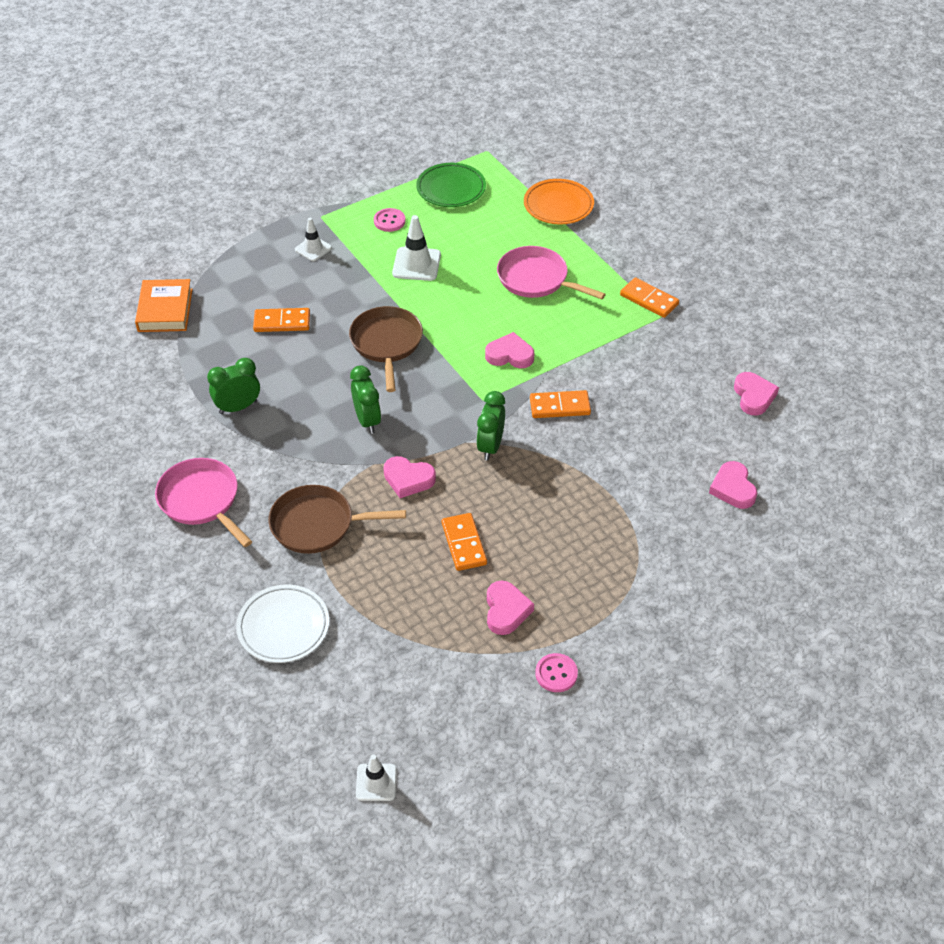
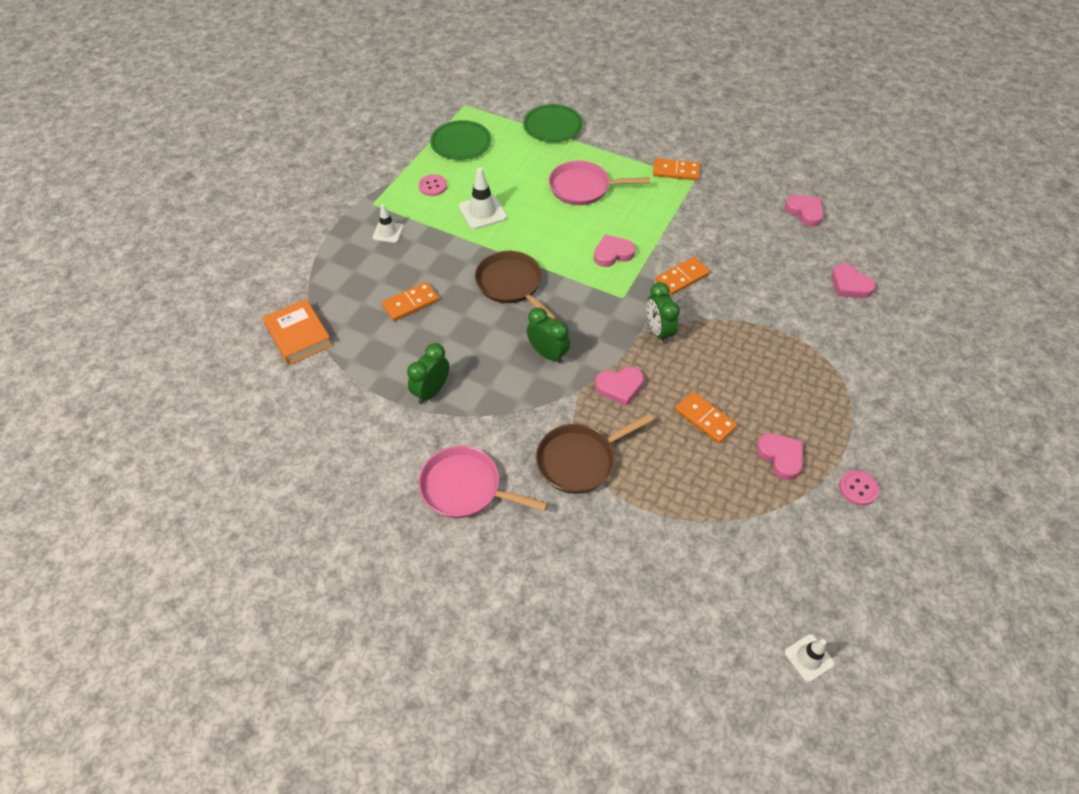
camera: 30 degrees left, 5 degrees up
white plate [236,584,329,663] -> none
orange plate [524,179,594,224] -> green plate [523,104,583,142]

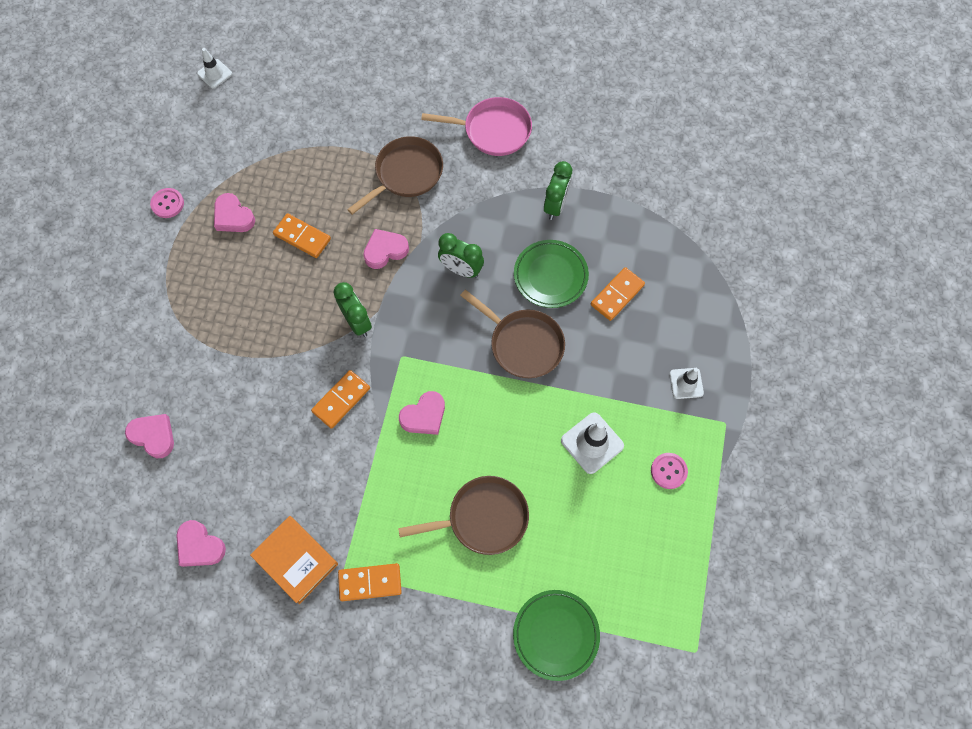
camera: 165 degrees right, 15 degrees up
orange book [263,299,332,365] -> orange book moved to [250,516,338,604]
green plate [430,120,491,160] -> green plate moved to [514,240,589,308]
pink pan [549,161,650,205] -> brown pan [398,476,529,555]

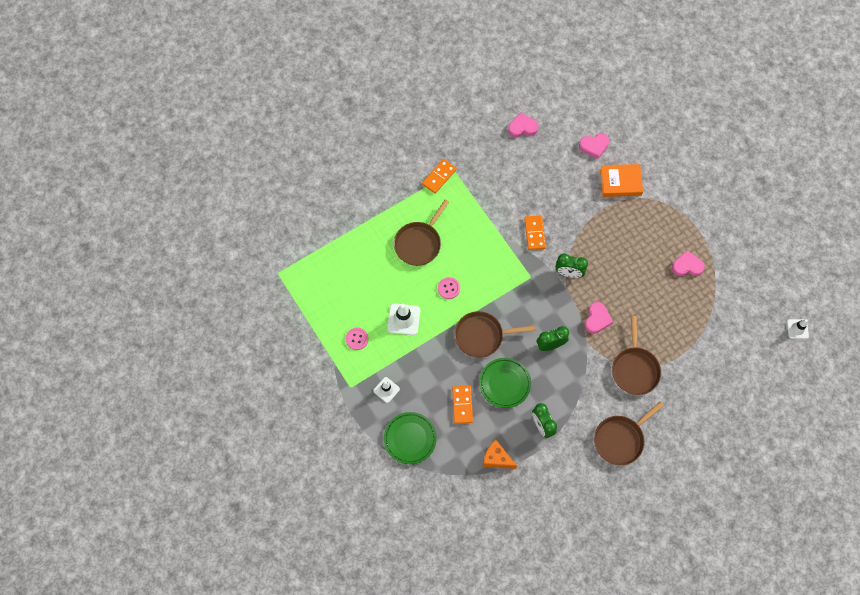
camera: 135 degrees right, 0 degrees up
pink button [150,188,184,218] -> pink button moved to [438,277,460,299]
orange book [250,516,338,604] -> orange book moved to [600,164,643,197]
orange domino [273,213,331,258] -> none
pink heart [399,391,445,435] -> none
pink pan [421,97,532,156] -> brown pan [594,402,664,465]
green plate [513,590,600,681] -> green plate moved to [384,412,437,464]
none -> orange cheese [483,440,517,469]

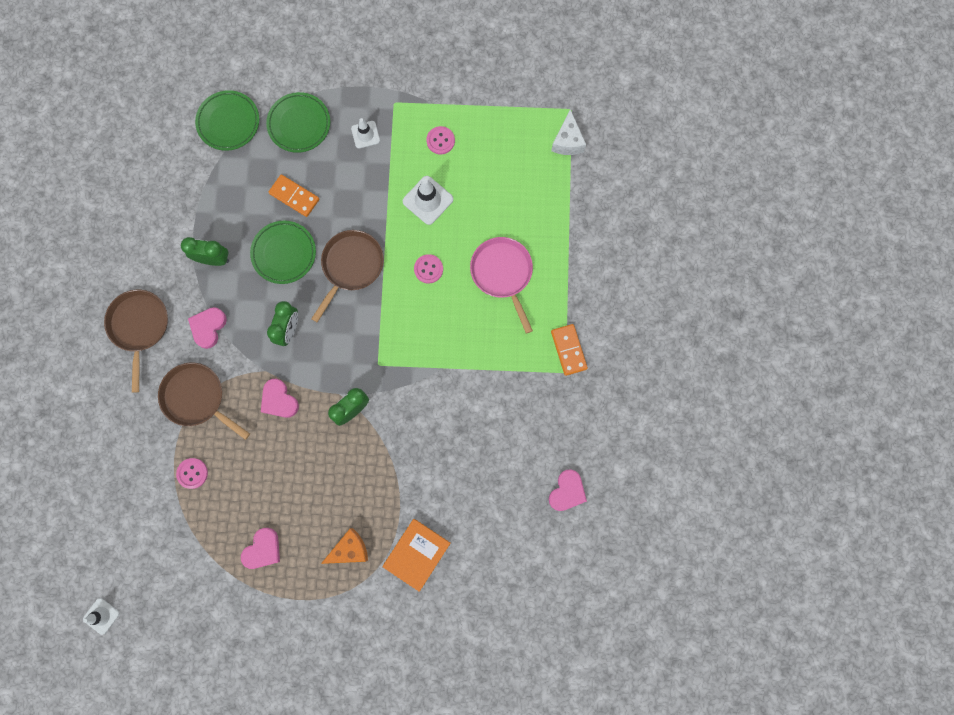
camera: 125 degrees right, 10 degrees up
brown pan [394,200,449,266] -> pink pan [470,237,533,334]
orange cheese [483,440,517,469] -> orange cheese moved to [321,528,368,564]
orange domino [524,215,546,250] -> none
pink heart [579,133,609,159] -> pink heart moved to [188,307,227,349]
none -> pink button [176,458,208,489]
none -> green plate [195,90,259,151]
none -> white cheese [551,109,586,155]

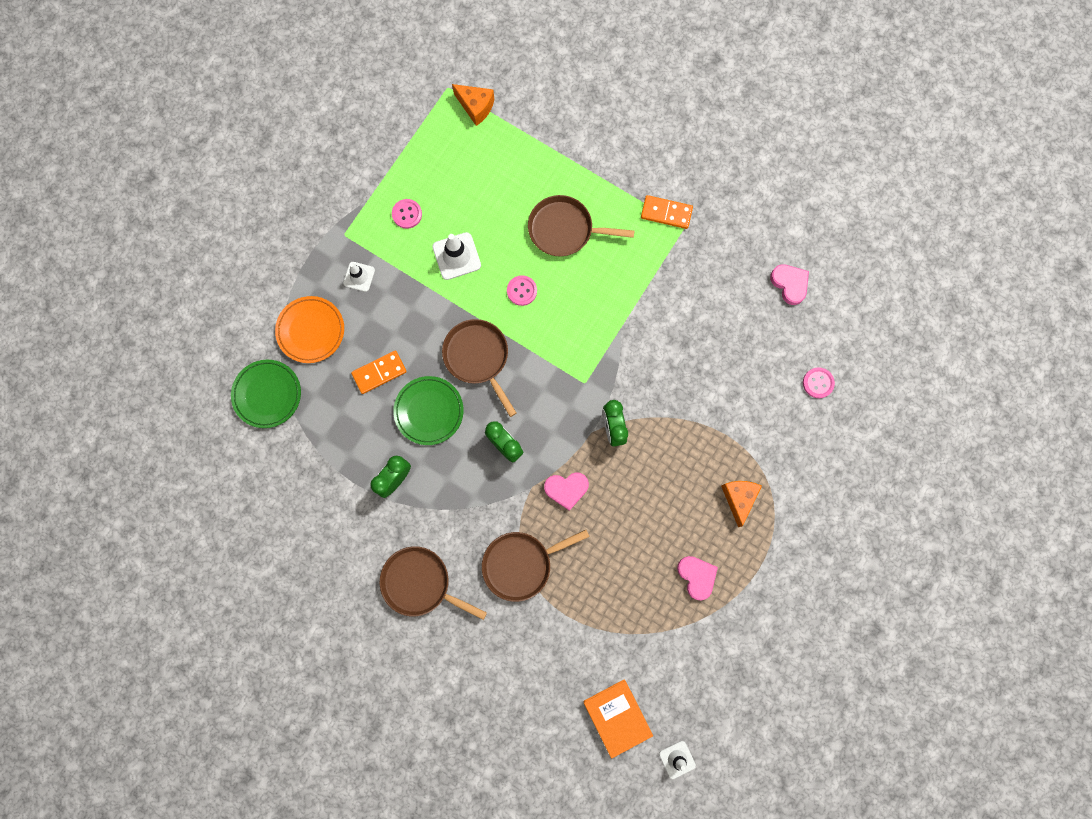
camera: 60 degrees left, 0 degrees up
pink button [176,458,208,489] -> pink button moved to [803,367,835,398]
pink heart [188,307,227,349] -> none
green plate [266,92,330,153] -> orange plate [275,296,344,363]
orange book [382,519,451,592] -> orange book moved to [583,679,653,758]
pink pan [470,237,533,334] -> brown pan [528,195,634,256]
white cheese [551,109,586,155] -> orange cheese [452,84,494,126]

